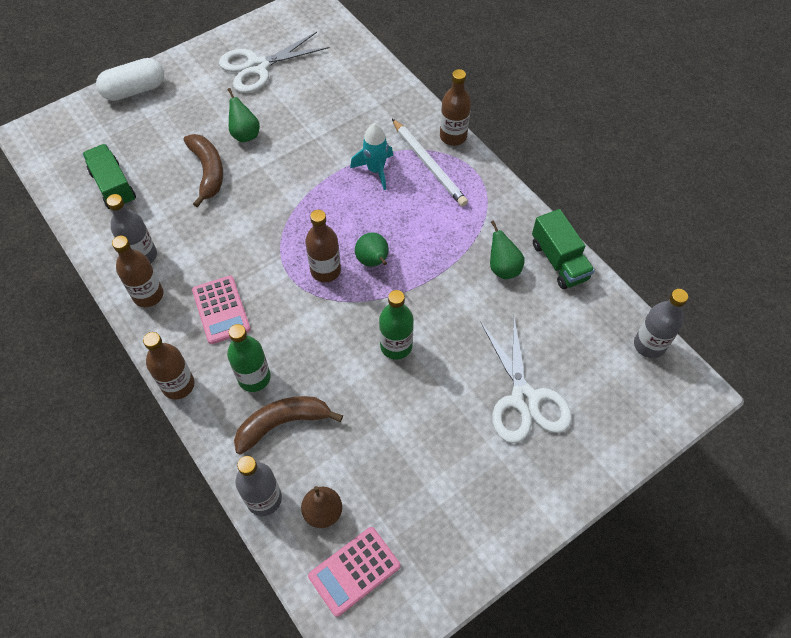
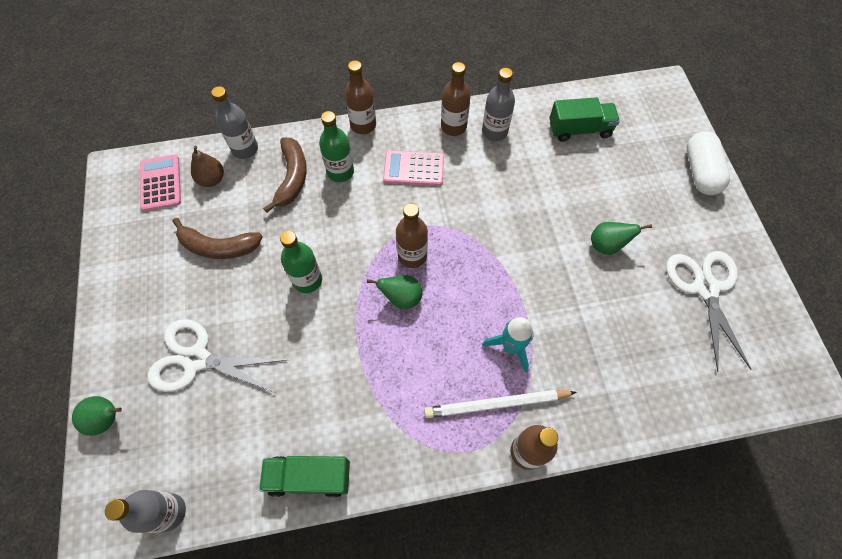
camera: 115 degrees right, 5 degrees up
brown banana [183,134,223,208] -> brown banana moved to [172,218,263,259]
green pear [490,220,525,279] -> green pear moved to [72,396,122,436]

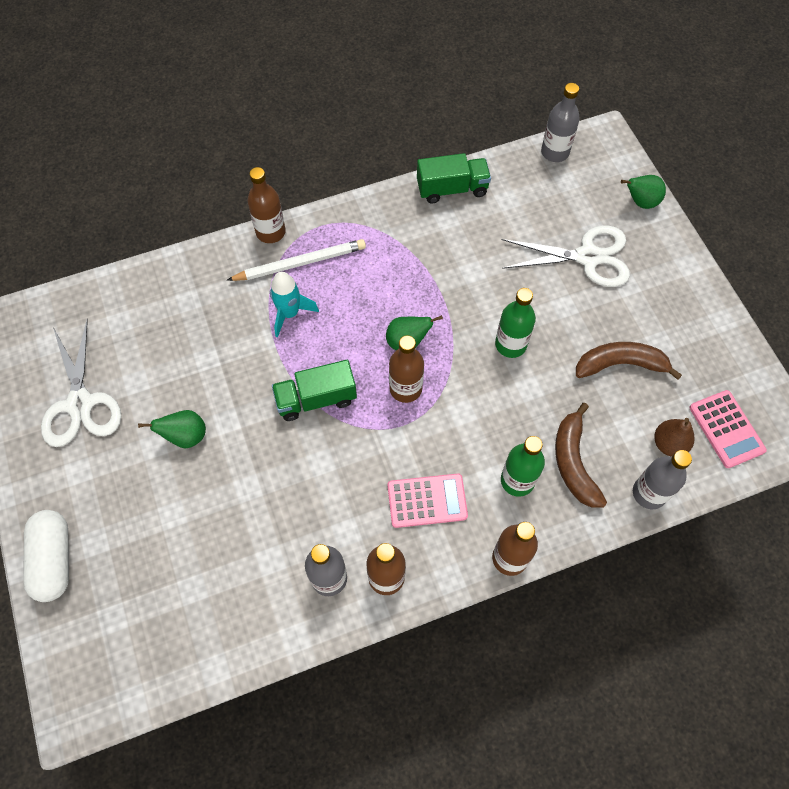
camera: 170 degrees right, 0 degrees up
green truck [549,97,620,142] -> green truck moved to [272,360,357,421]

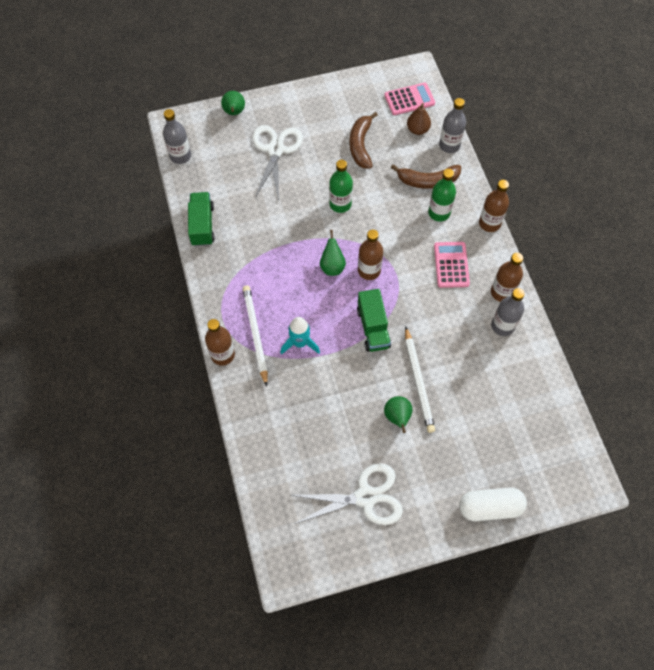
camera: 85 degrees left, 0 degrees up
none -> white pencil [405,326,435,433]

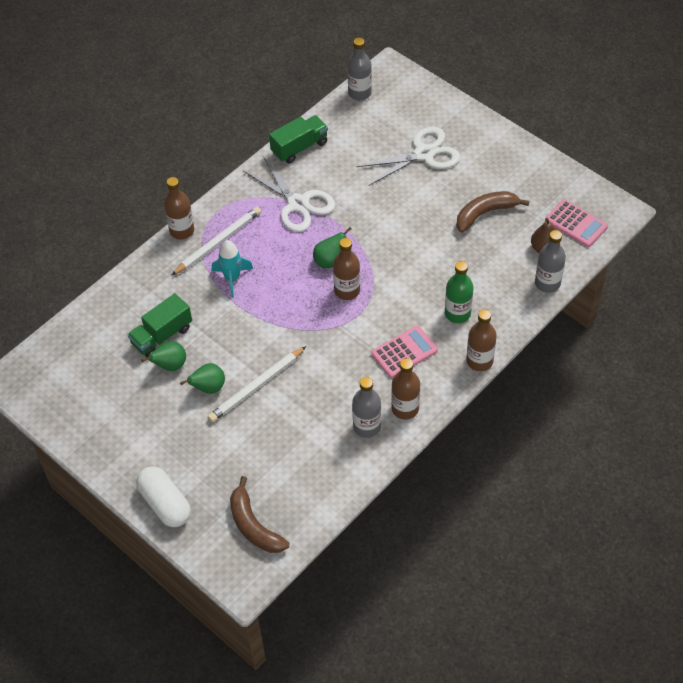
camera: 60 degrees right, 10 degrees down
green pear [221,91,245,115] -> green pear moved to [141,341,186,371]
white scissors [291,463,403,525] -> white scissors moved to [243,156,335,232]
green bottle [329,160,353,213] -> none
green truck [357,289,391,352] -> green truck moved to [127,293,192,357]
brown banana [391,164,461,189] -> brown banana moved to [230,476,289,553]

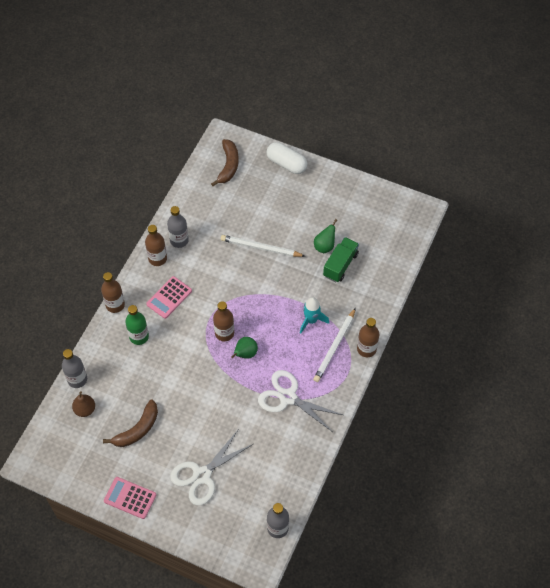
camera: 160 degrees right, 5 degrees up
green pear [180,363,225,394] -> none
white pencil [208,346,306,422] -> white pencil turned 105 degrees counterclockwise [221,235,305,257]
brown banana [230,476,289,553] -> brown banana turned 60 degrees clockwise [211,139,239,186]
green truck [269,115,328,164] -> none
pink calculator [545,199,608,247] -> pink calculator moved to [104,477,156,519]

